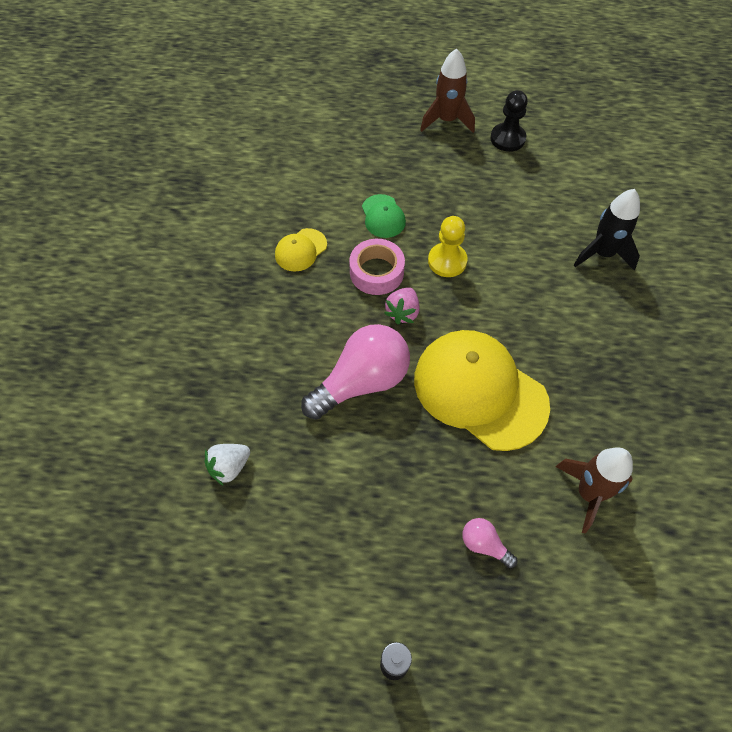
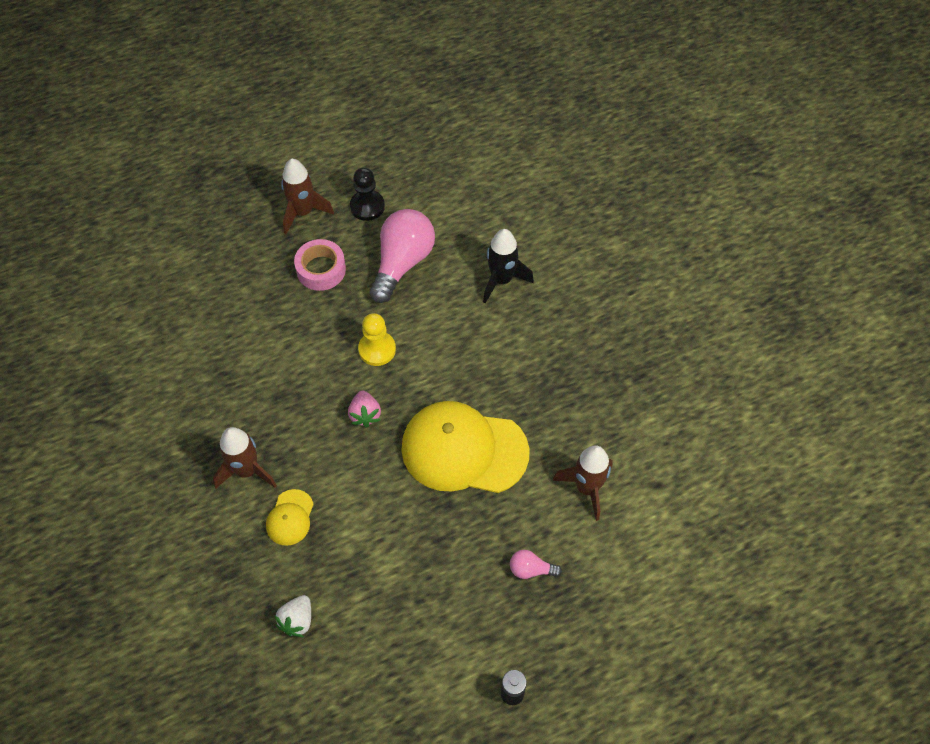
camera: 30 degrees left, 0 degrees up
yellow cap [275,228,327,272] -> yellow cap moved to [266,489,314,546]
pink light bulb [301,324,410,420] -> pink light bulb moved to [370,209,435,303]
pink tape [349,239,405,295] -> pink tape moved to [294,239,346,291]
green cap [362,194,406,238] -> none
none -> brown rocket [213,427,277,488]

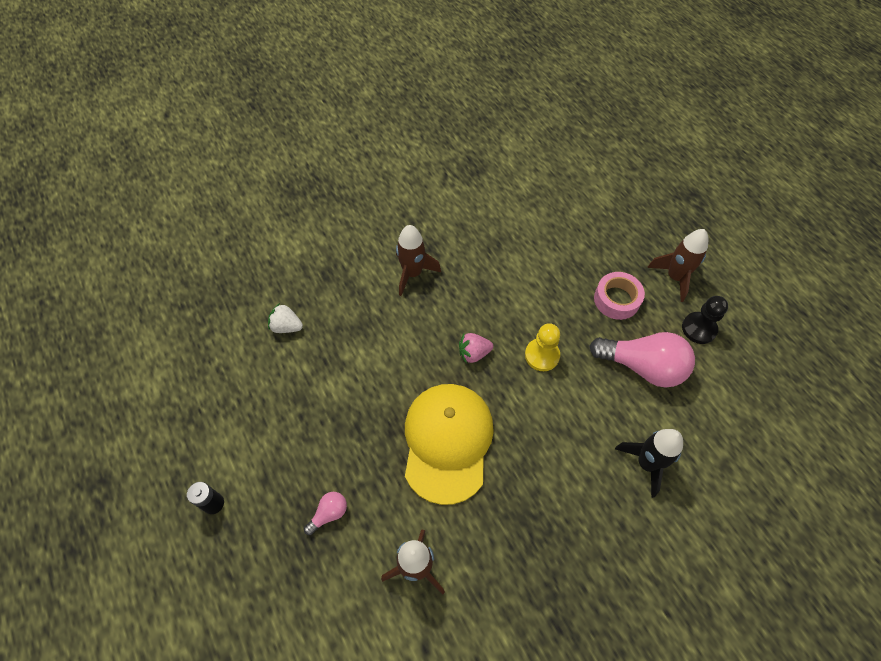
camera: 85 degrees right, 0 degrees up
yellow cap [266,489,314,546] -> none
pink light bulb [510,550,562,579] -> pink light bulb turned 45 degrees clockwise [304,492,347,535]

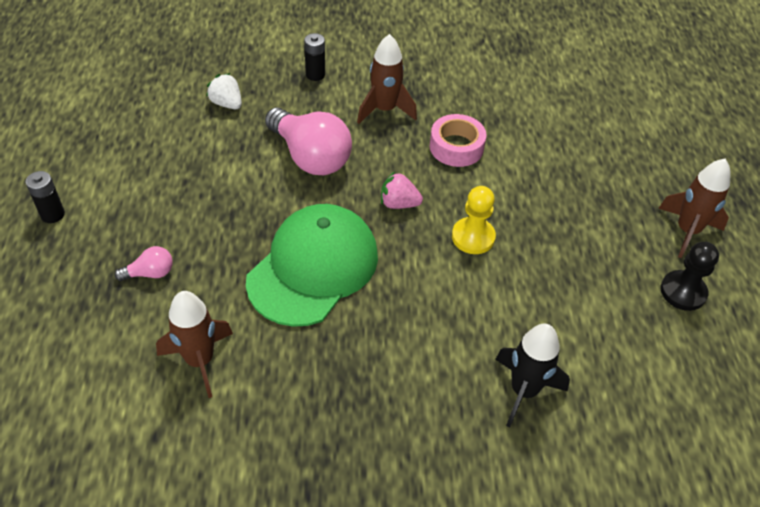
camera: 25 degrees right, 10 degrees down
yellow cap [405,384,494,505] -> green cap [246,204,378,327]
pink light bulb [589,332,695,388] -> pink light bulb moved to [265,108,352,175]
pink tape [594,272,645,320] -> pink tape moved to [430,114,487,167]
none -> black battery [304,33,325,81]

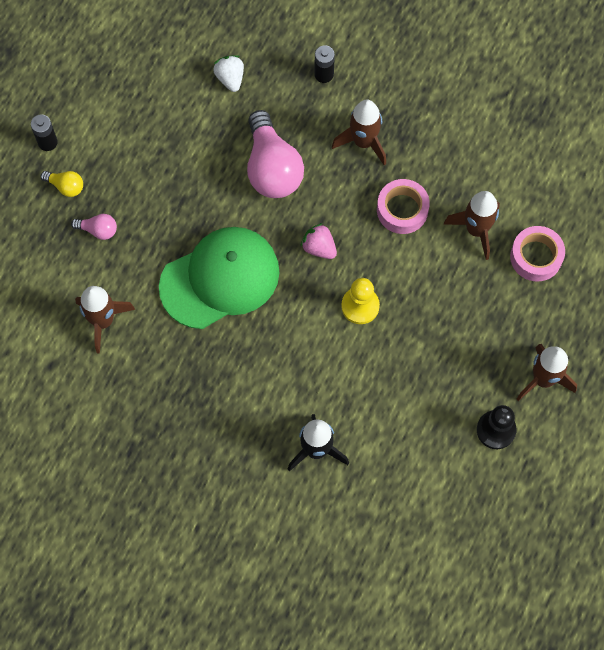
camera: 30 degrees right, 20 degrees up
none -> yellow light bulb [41,171,83,197]
none -> brown rocket [444,191,500,260]
none -> pink tape [510,226,565,281]

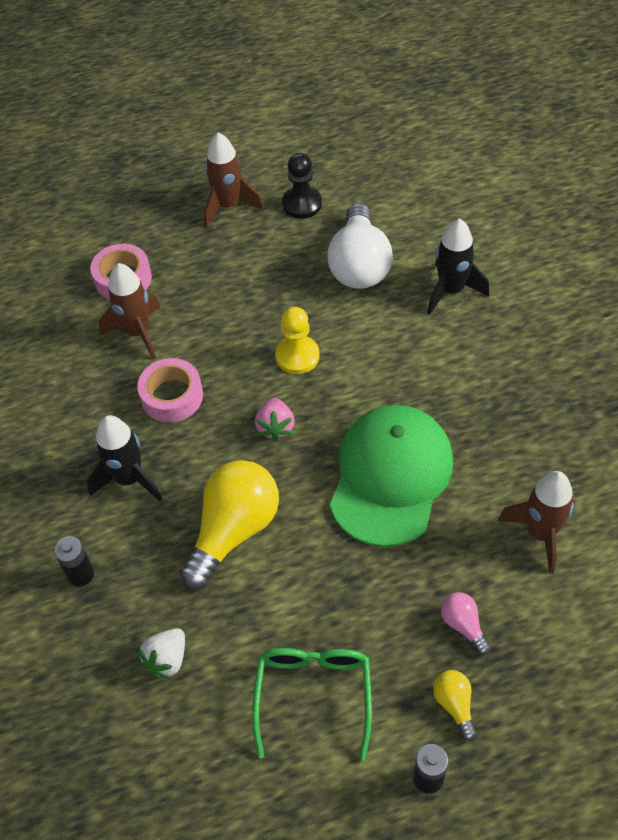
camera: 130 degrees left, 15 degrees down
green cap [159,227,280,329] -> green cap turned 90 degrees clockwise [330,405,453,547]
pink light bulb [247,110,304,198] -> yellow light bulb [180,460,279,590]
brown rocket [332,100,386,166] -> black rocket [87,415,162,501]
none -> green glasses [252,648,372,761]
none -> white light bulb [327,203,392,289]

